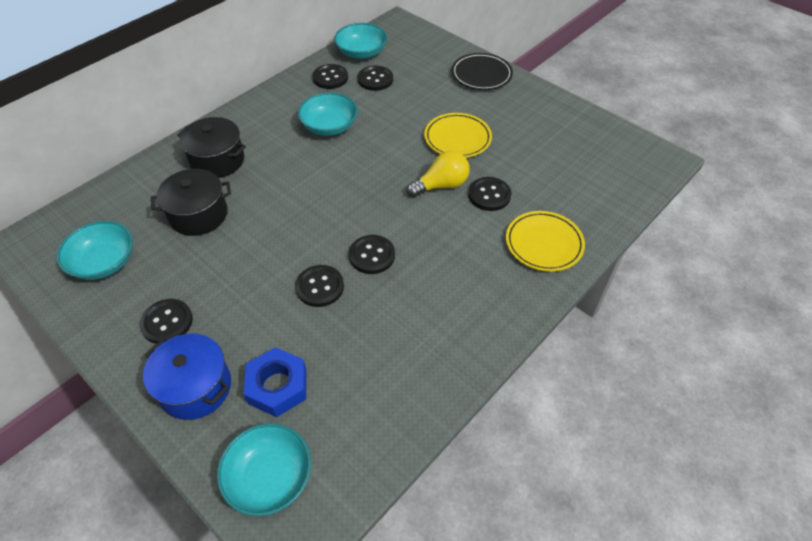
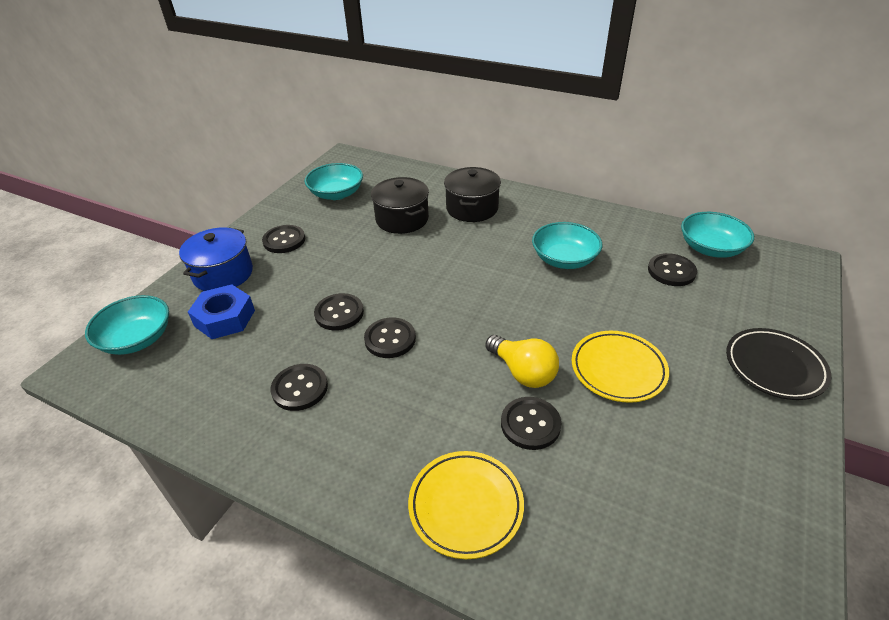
camera: 75 degrees right, 10 degrees down
black button [312,64,348,89] -> black button moved to [271,364,328,411]

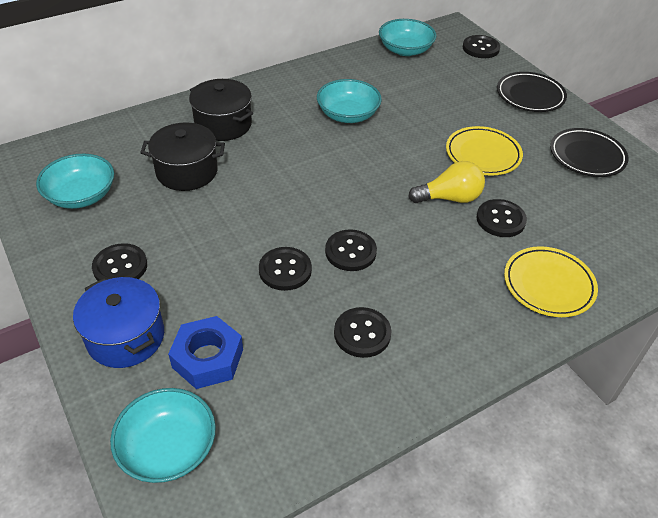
camera: 60 degrees left, 5 degrees up
black button [648,253,697,286] -> black button moved to [463,35,500,58]
none -> black plate [550,128,629,177]

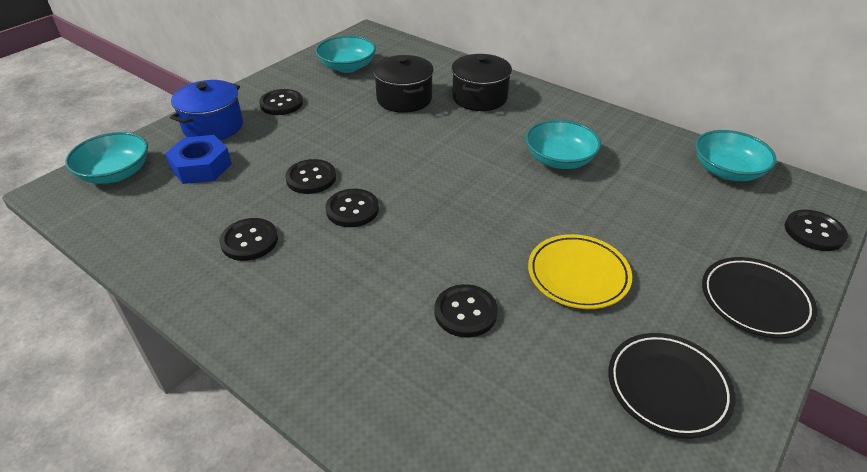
camera: 70 degrees right, 5 degrees down
yellow light bulb [408,161,485,203] -> none
yellow plate [504,246,598,317] -> none

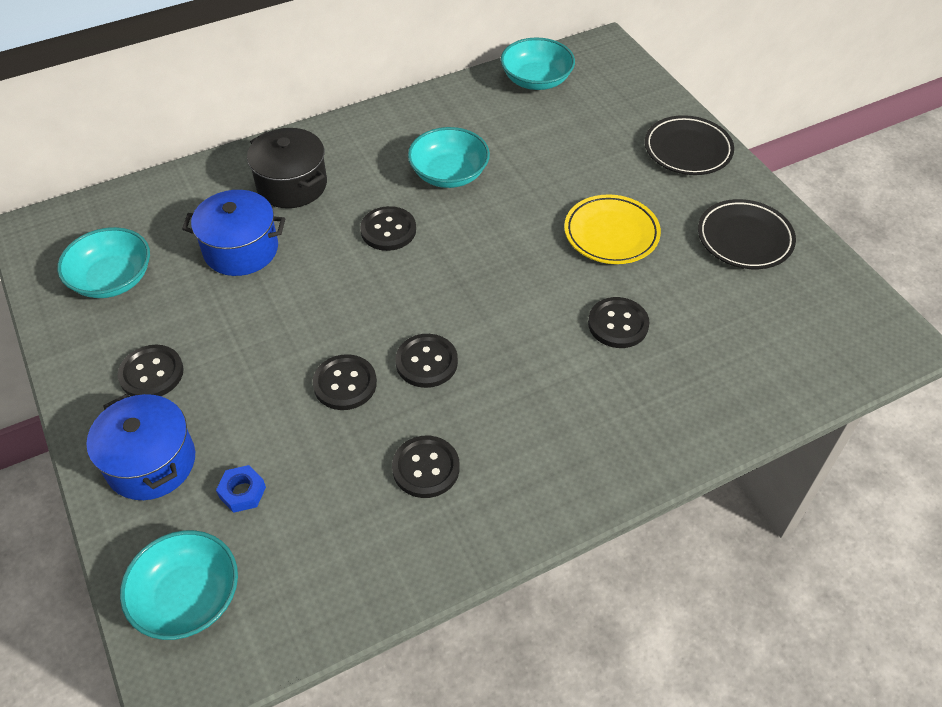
camera: 65 degrees left, 10 degrees up
blue nut [165,135,232,184] -> blue nut [216,465,266,513], size x0.56
black pot [373,55,434,113] -> blue pot [182,190,285,276]
black button [784,210,848,251] -> black button moved to [360,206,416,251]

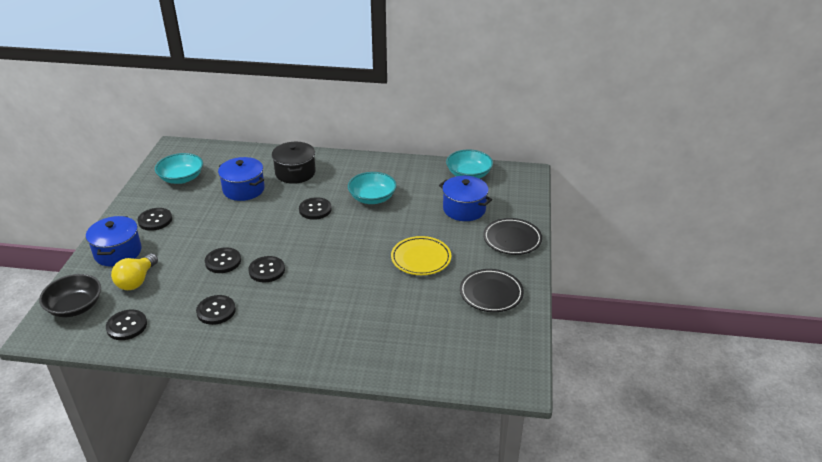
camera: 35 degrees right, 15 degrees down
turquoise bowl [120,530,238,640] -> black bowl [39,274,101,317]
blue nut [216,465,266,513] -> yellow light bulb [111,253,158,290]
black button [588,297,650,348] -> black button moved to [106,309,147,340]
none -> blue pot [439,176,492,221]

